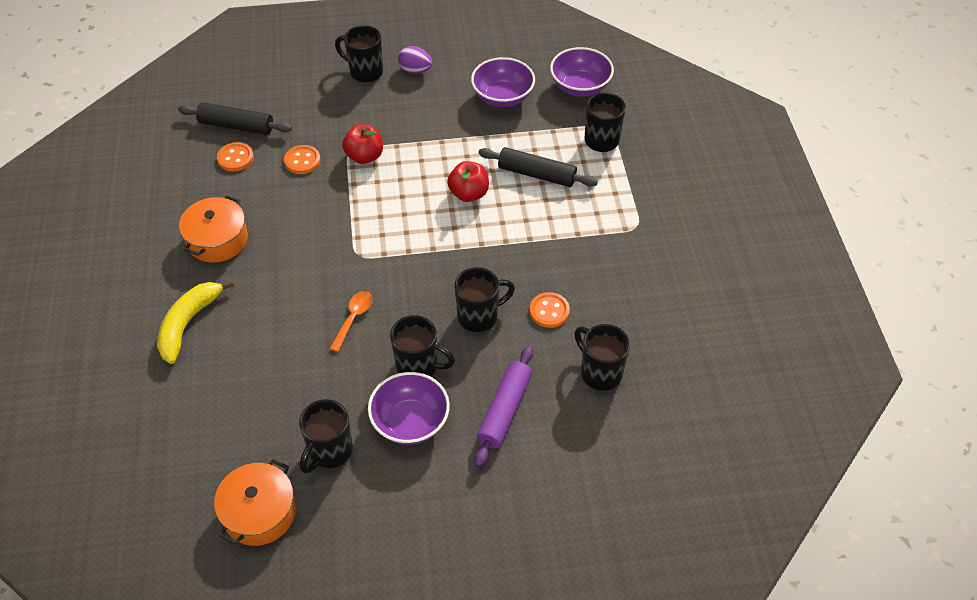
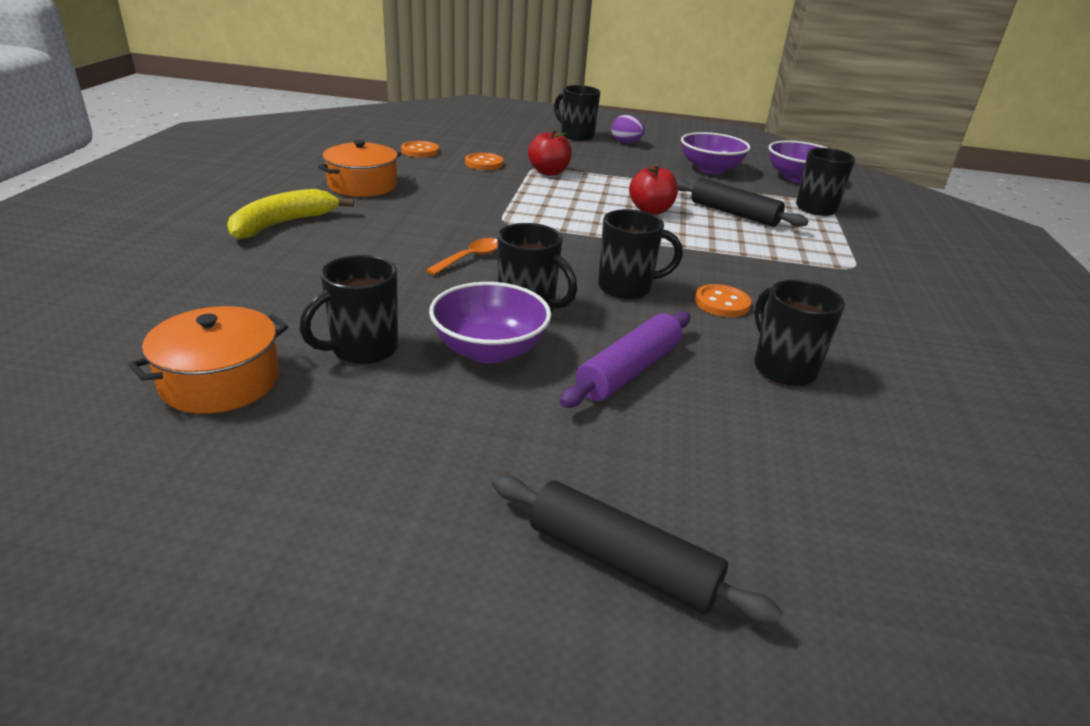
camera: 15 degrees right, 20 degrees down
black rolling pin [178,102,292,135] -> black rolling pin moved to [492,475,783,625]

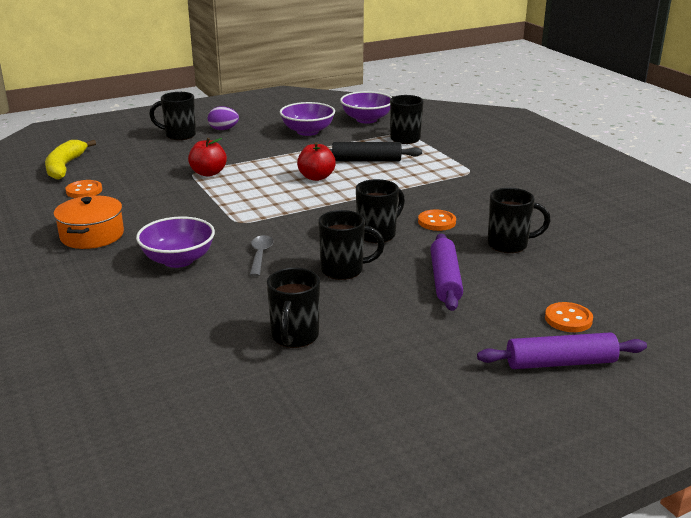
camera: 35 degrees left, 5 degrees down
orange pot [128,306,288,414] -> none
yellow banana [227,189,354,239] -> yellow banana moved to [45,140,96,180]
orange spoon [426,238,498,275] -> grey spoon [250,235,273,277]
purple bowl [429,282,551,363] -> purple bowl moved to [136,216,215,268]
orange button [465,153,504,170] -> orange button moved to [545,302,593,332]
black rolling pin [492,475,783,625] -> purple rolling pin [477,332,647,369]
black mug [754,280,845,387] -> black mug turned 150 degrees clockwise [488,188,551,253]

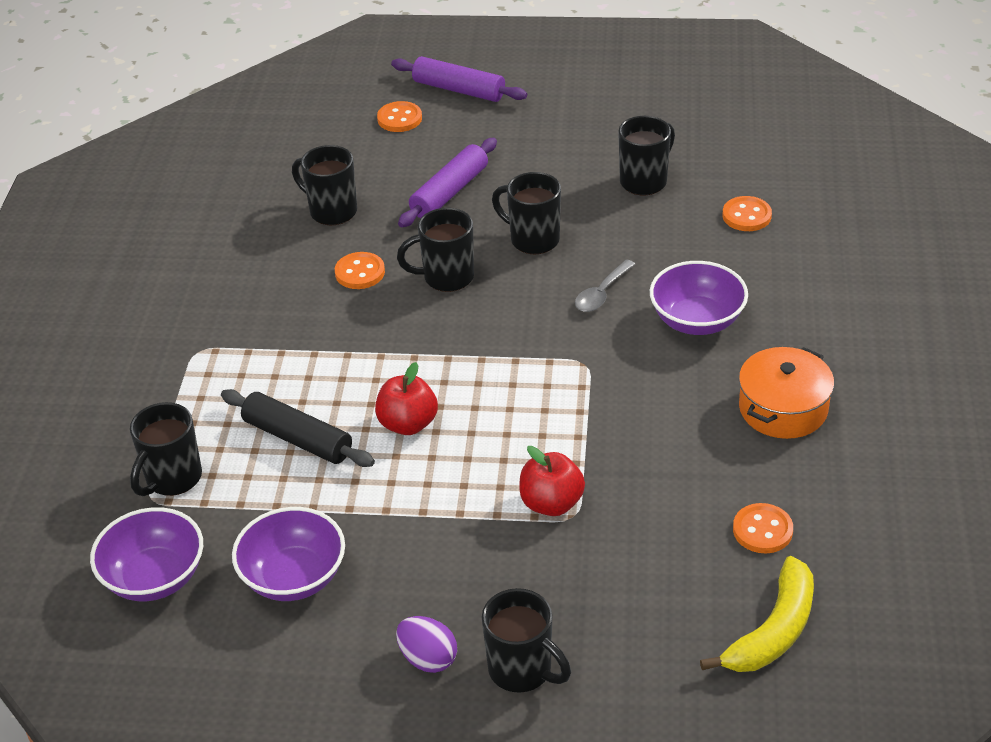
camera: 145 degrees left, 15 degrees up
none -> orange button [723,196,772,231]

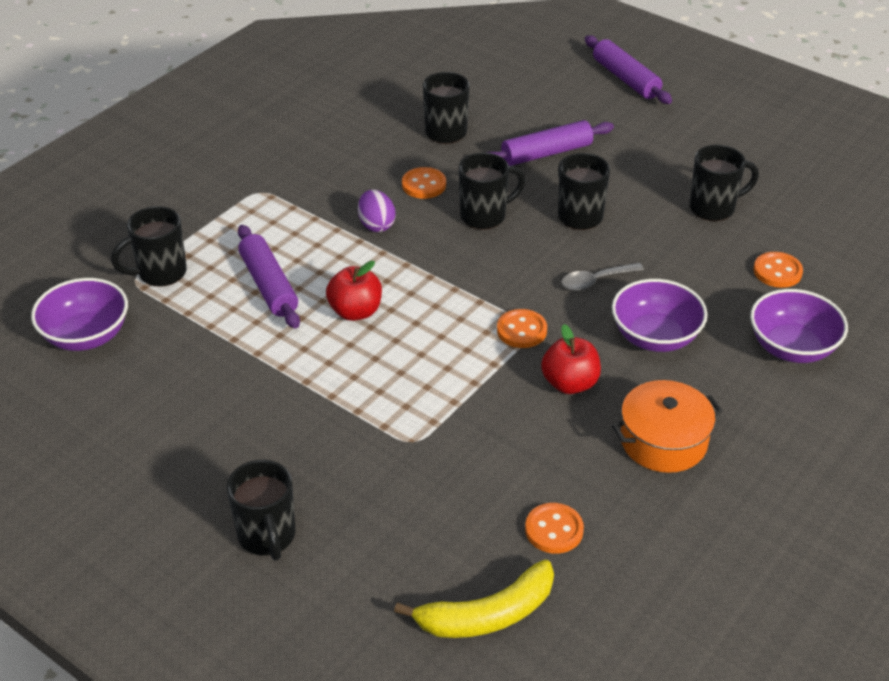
camera: 30 degrees right, 0 degrees up
black rolling pin [221,389,375,467] -> purple rolling pin [238,225,300,329]
purple bowl [232,507,345,601] -> purple bowl moved to [750,289,848,363]
orange button [377,101,422,132] -> orange button moved to [497,309,547,348]
purple egg [396,616,457,673] -> purple egg moved to [358,190,396,232]
black mug [397,208,474,292] -> black mug turned 135 degrees clockwise [459,153,525,229]
red apple [519,446,585,516] -> red apple moved to [541,324,601,394]

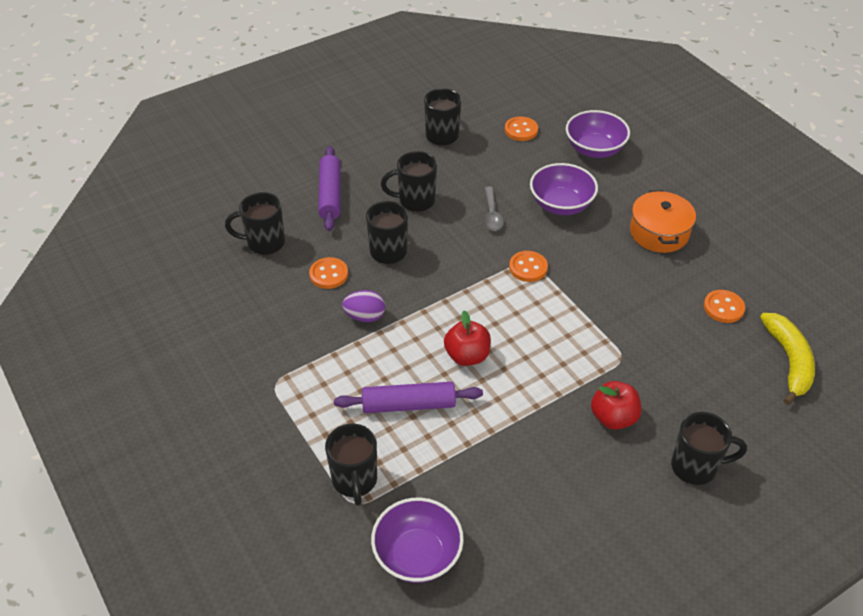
camera: 70 degrees left, 5 degrees up
red apple [541,324,601,394] -> red apple moved to [591,381,641,430]
purple rolling pin [585,36,672,104] -> none

